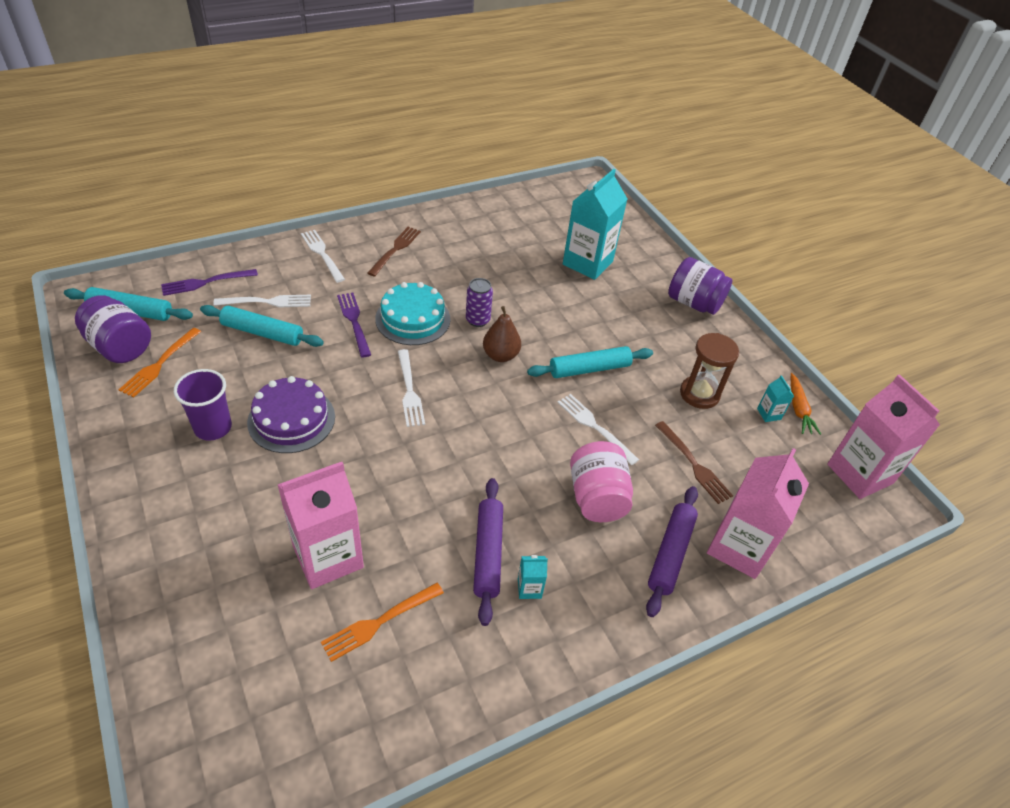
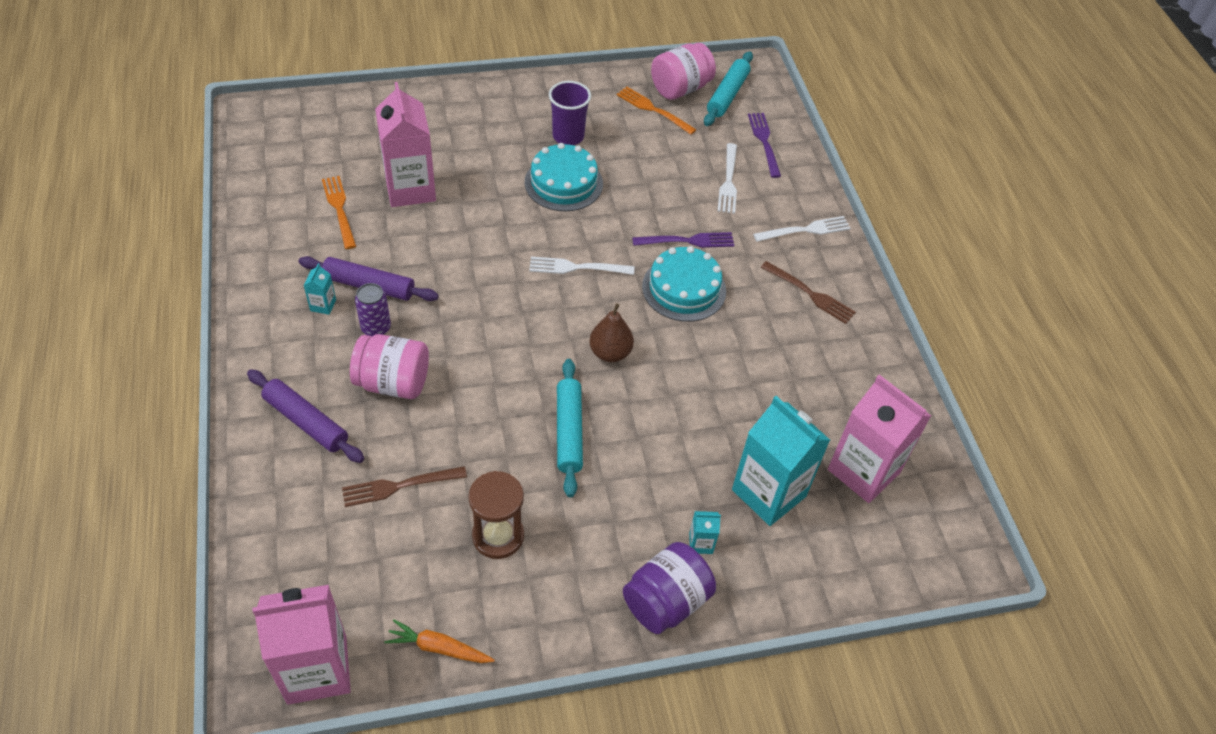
camera: 105 degrees right, 5 degrees up
purple jar [75,295,151,363] -> pink jar [651,43,716,100]
turquoise rolling pin [200,305,324,347] -> none
purple cake [247,376,335,453] -> turquoise cake [525,143,603,211]
purple can [466,278,493,327] -> purple can moved to [355,283,391,336]
white fork [557,394,639,465] -> none
pink carton [707,448,809,579] -> pink carton moved to [828,375,931,503]
turquoise carton [757,375,794,422] -> turquoise carton moved to [689,511,721,554]

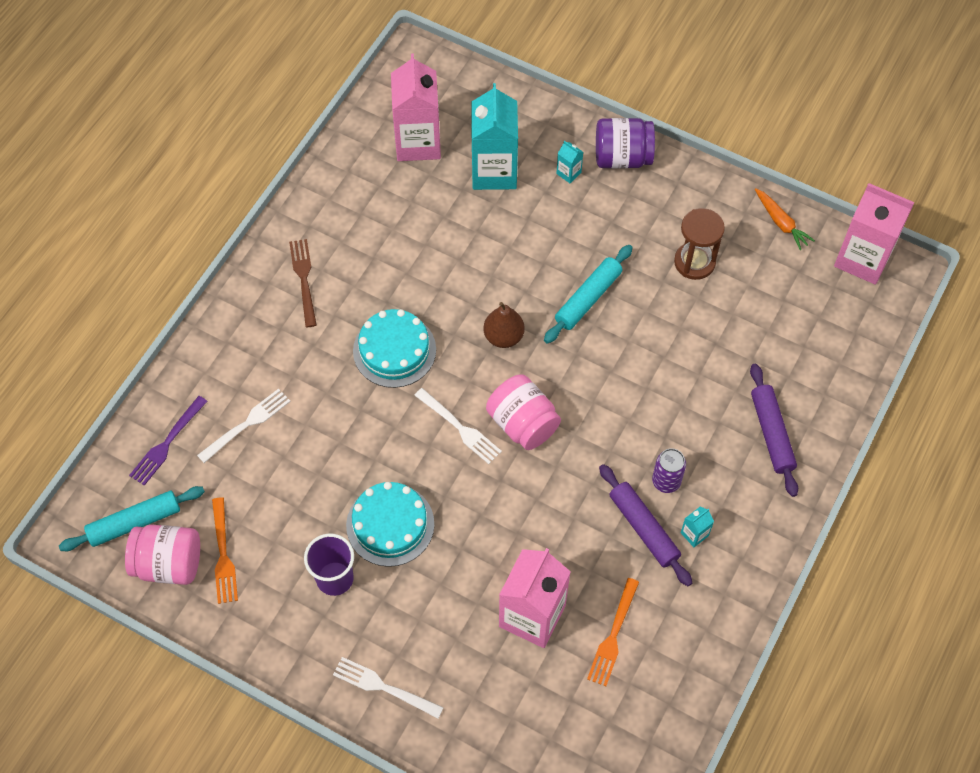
camera: 135 degrees left, 10 degrees up
brown fork [342,466,467,507] -> none
pink jar [350,334,429,399] -> pink jar moved to [486,375,561,450]
purple fork [632,232,734,248] -> none
white fork [753,216,851,242] -> white fork moved to [333,657,444,718]

